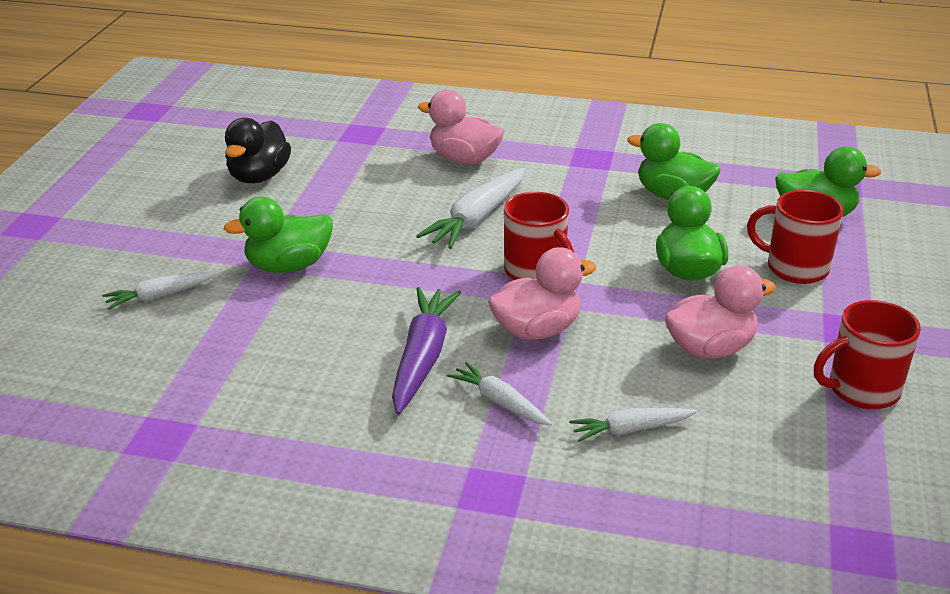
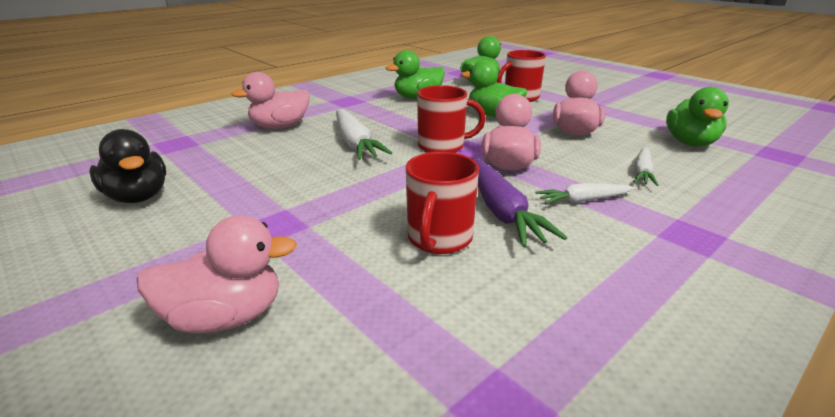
camera: 55 degrees left, 5 degrees down
white carrot [102,272,216,309] -> pink duck [137,215,297,333]
green duck [224,196,333,273] -> green duck moved to [666,87,729,147]
purple carrot [392,287,461,415] -> purple carrot turned 150 degrees counterclockwise [471,158,567,247]
red mug [814,300,921,409] -> red mug moved to [406,152,479,254]

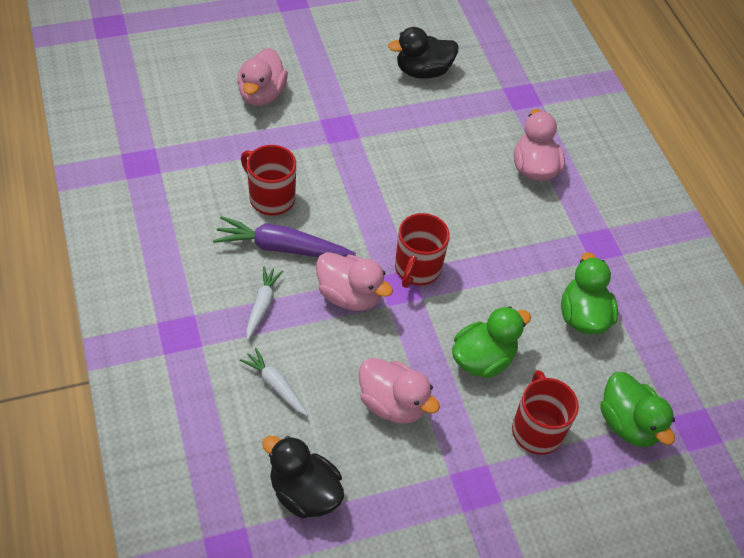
camera: 110 degrees right, 25 degrees up
white carrot [336,109,392,160] -> none
green duck [666,87,729,147] -> black duck [262,436,344,518]

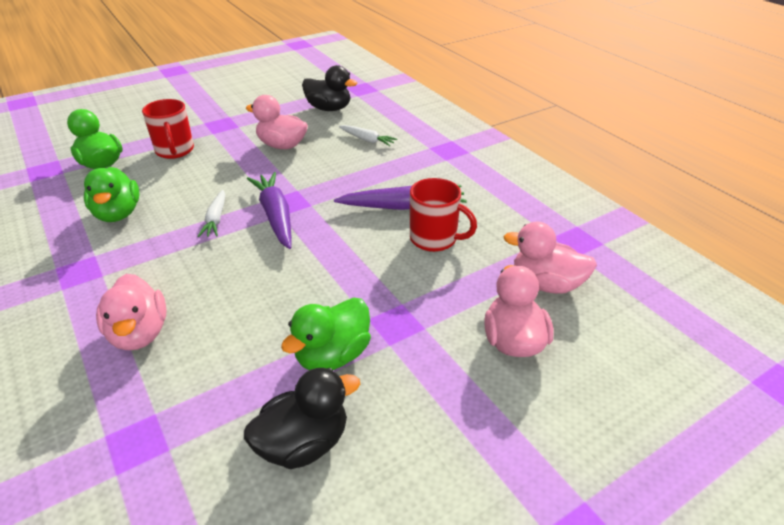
camera: 170 degrees right, 15 degrees down
white carrot [246,267,283,340] -> white carrot moved to [198,190,225,237]
pink duck [316,252,393,311] -> pink duck moved to [503,221,597,294]
red mug [395,213,450,288] -> purple carrot [247,172,292,249]
green duck [452,306,531,378] -> green duck moved to [281,298,371,370]

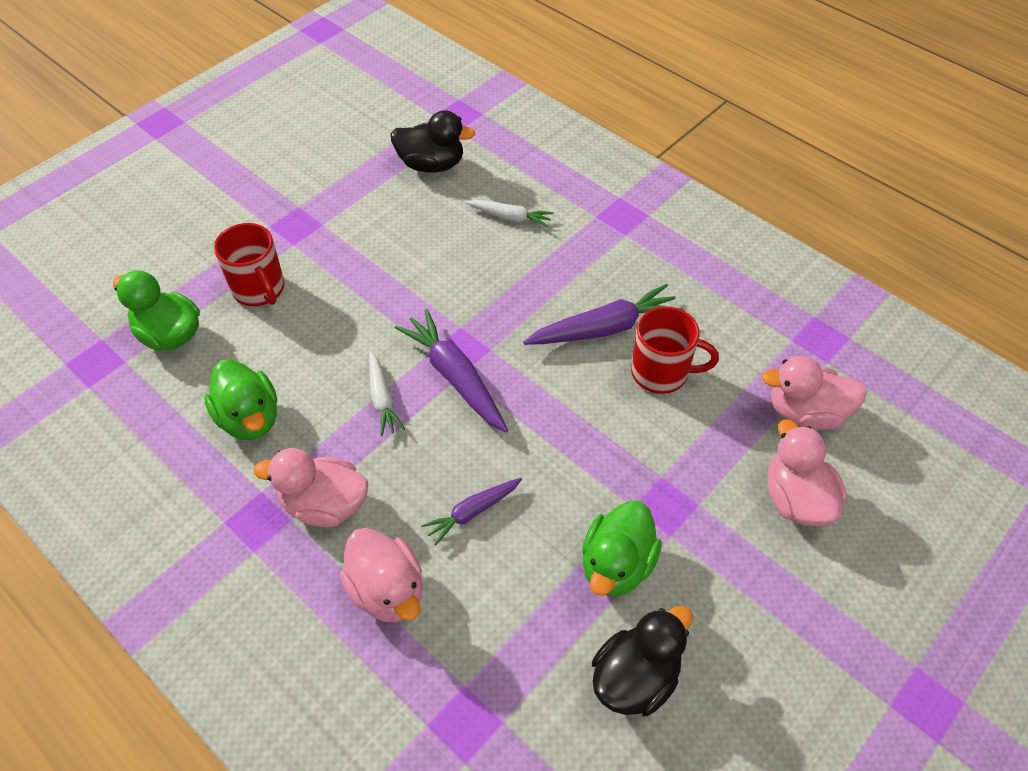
camera: 15 degrees left, 15 degrees up
pink duck [246,95,308,149] -> pink duck moved to [254,448,368,527]
none -> purple carrot [421,478,522,546]

